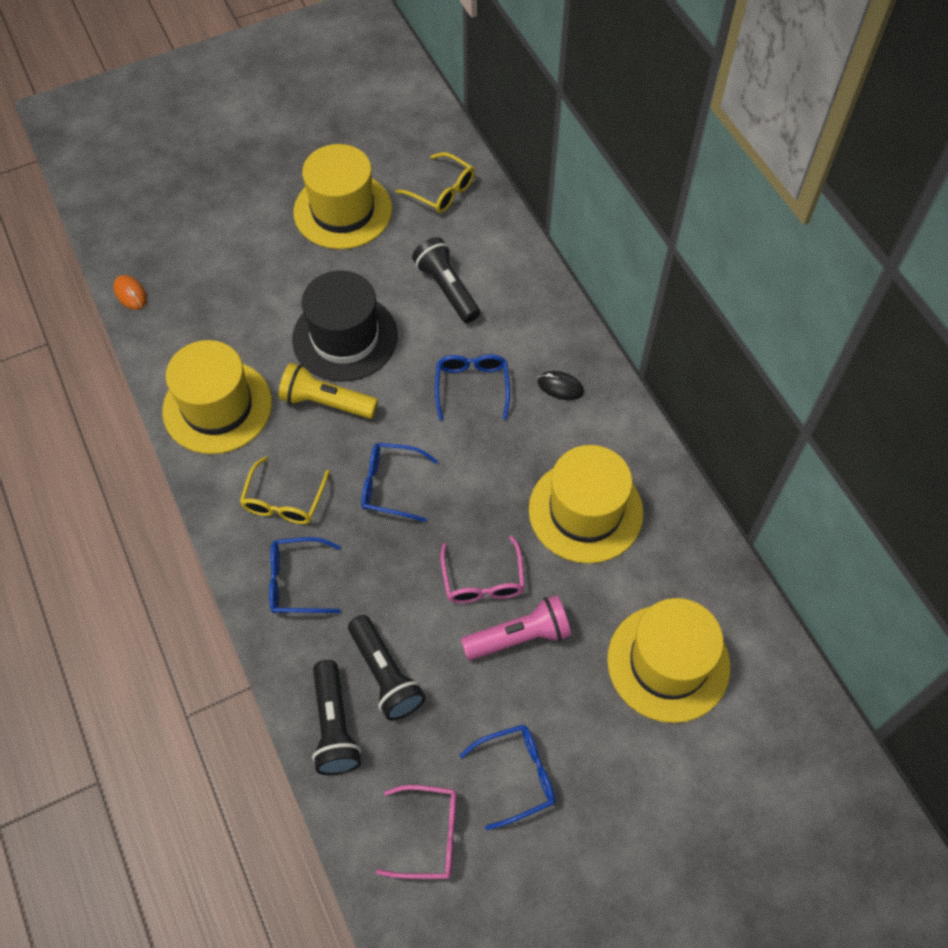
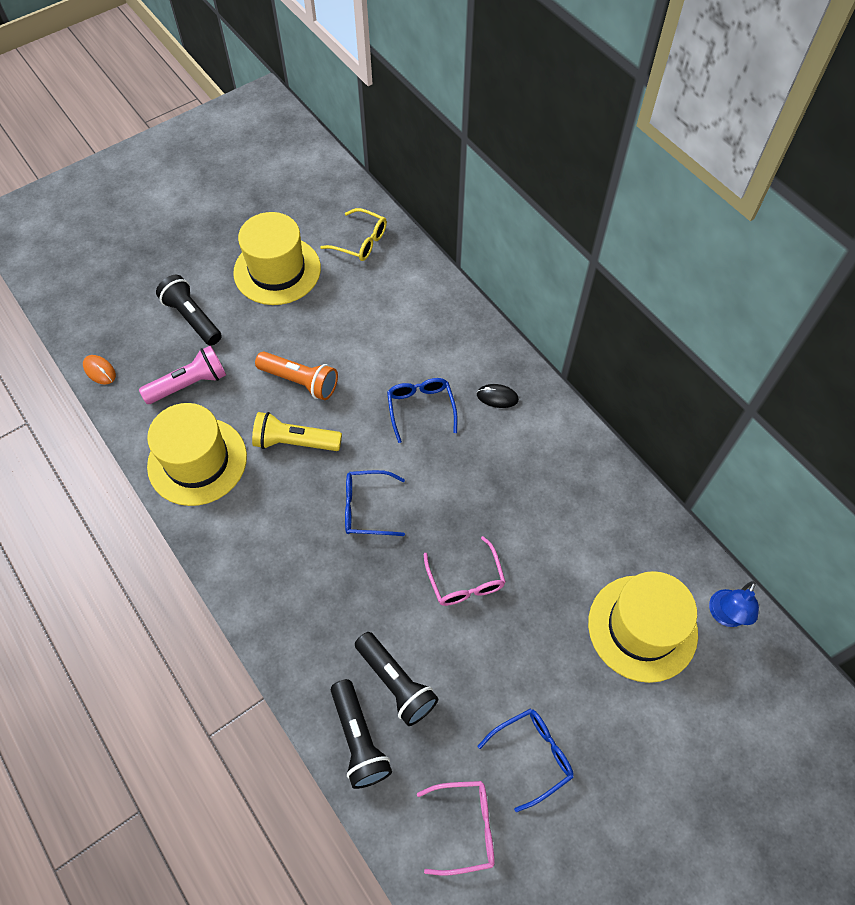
camera: 10 degrees left, 0 degrees up
yellow glasses [240,456,330,524] -> none
blue glasses [269,537,341,613] -> none
black hat [292,271,398,382] -> orange flashlight [255,352,338,400]
black flashlight [412,237,480,323] -> black flashlight moved to [156,275,222,346]
pink flashlight [461,595,571,660] -> pink flashlight moved to [139,345,226,404]
yellow hat [529,445,644,563] -> none
none -> blue lamp [709,581,759,627]

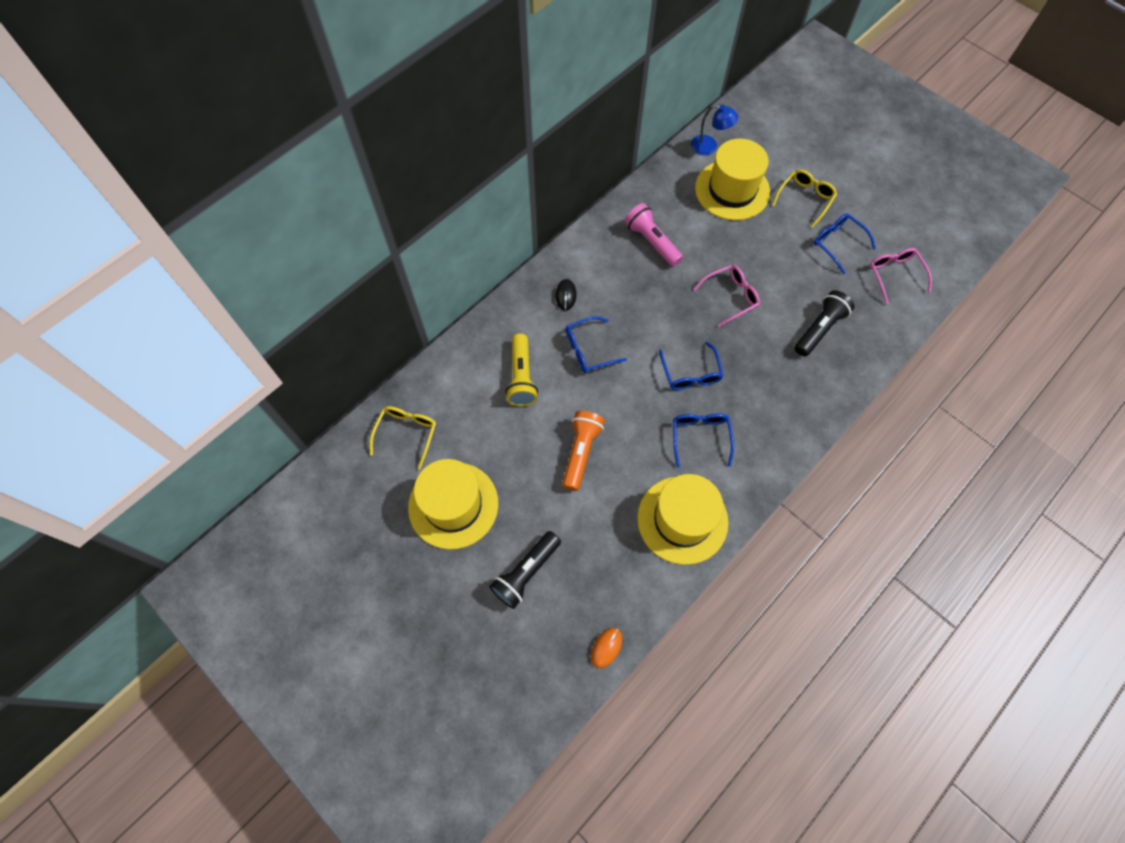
camera: 100 degrees left, 5 degrees up
pink flashlight [139,345,226,404] -> pink flashlight moved to [624,203,683,266]
yellow flashlight [252,412,342,451] -> yellow flashlight moved to [505,333,538,406]
black flashlight [331,679,392,789] -> none
none -> blue glasses [673,413,734,468]
none -> yellow glasses [772,169,837,228]

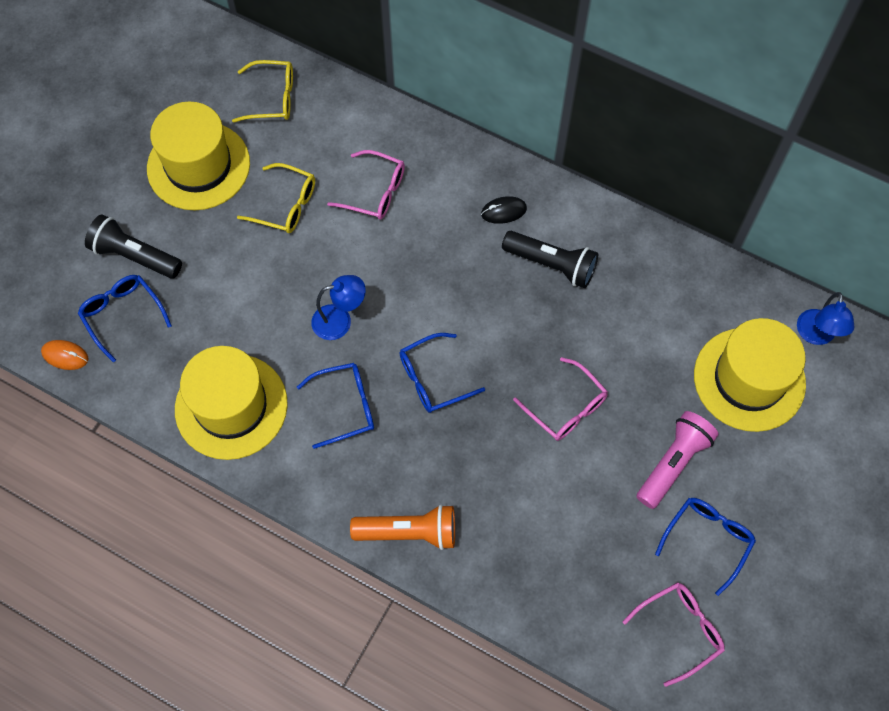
camera: 75 degrees right, 0 degrees up
yellow flashlight [505,333,538,406] -> pink glasses [327,150,405,219]
orange flashlight [562,411,605,491] -> orange flashlight moved to [350,504,455,550]
blue glasses [565,316,627,373] -> blue glasses moved to [78,275,172,363]
pink flashlight [624,203,683,266] -> pink flashlight moved to [636,411,718,509]
yellow glasses [772,169,837,228] -> yellow glasses moved to [237,163,315,233]
black flashlight [794,290,855,357] -> black flashlight moved to [502,231,598,288]
none -> blue lamp [311,275,366,340]

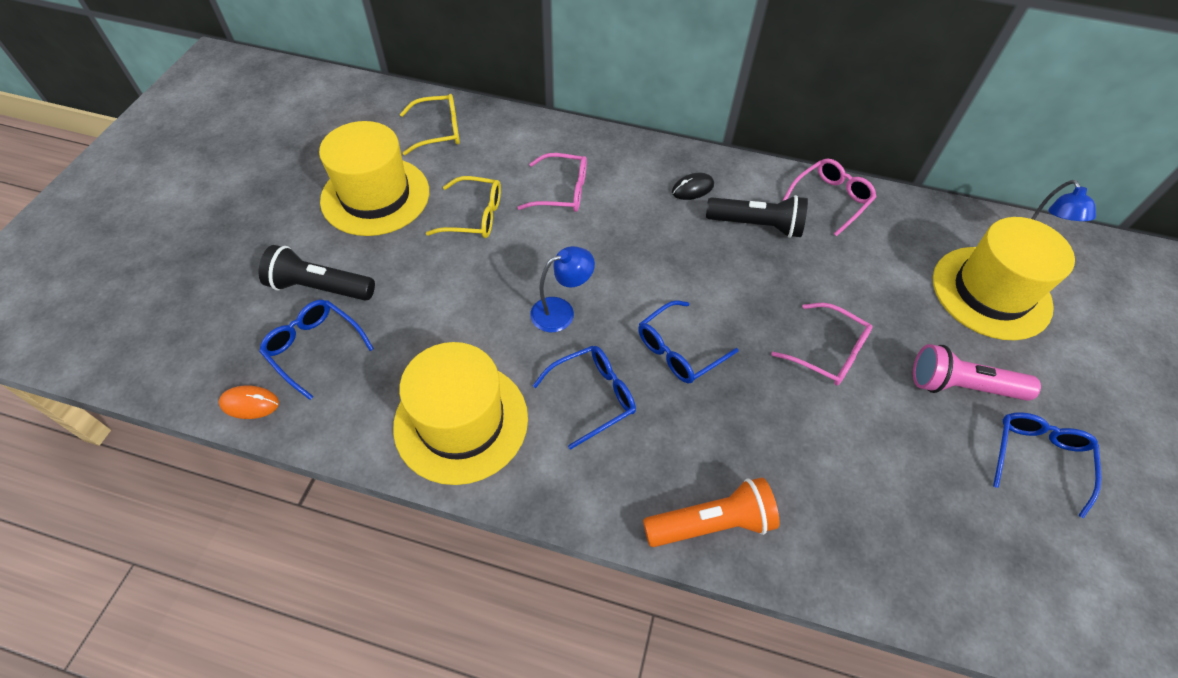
camera: 15 degrees left, 10 degrees down
pink glasses [623,582,725,687] -> pink glasses moved to [783,159,877,236]
pink flashlight [636,411,718,509] -> pink flashlight turned 105 degrees counterclockwise [913,344,1041,401]

